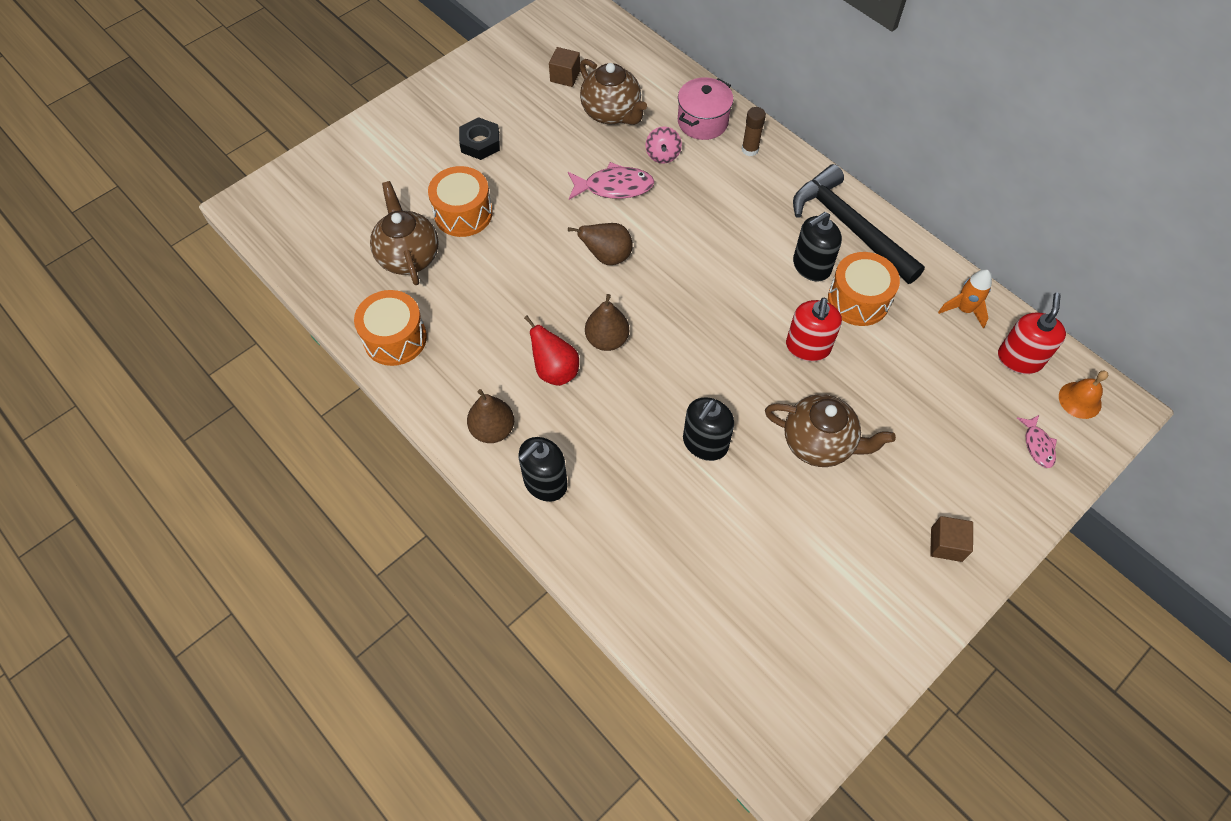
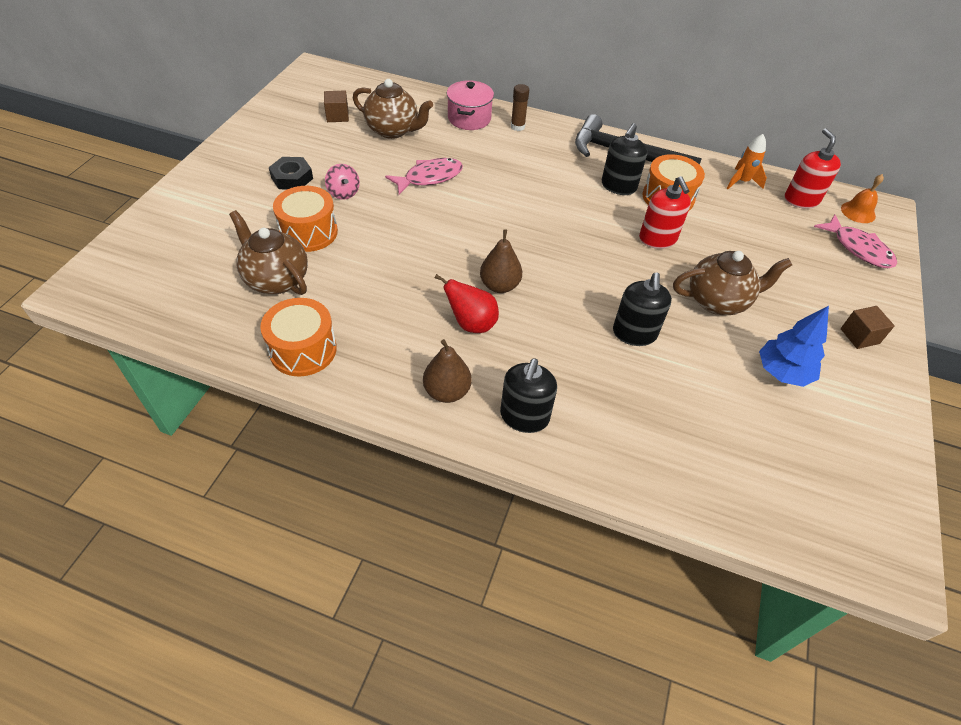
camera: 30 degrees left, 10 degrees down
brown pear [568,223,633,265] -> none
pink spinning top [645,126,682,164] -> pink spinning top moved to [325,164,360,200]
pink fish [1017,415,1057,468] -> pink fish [814,214,897,268], size x1.71
none -> blue tree [759,306,829,387]

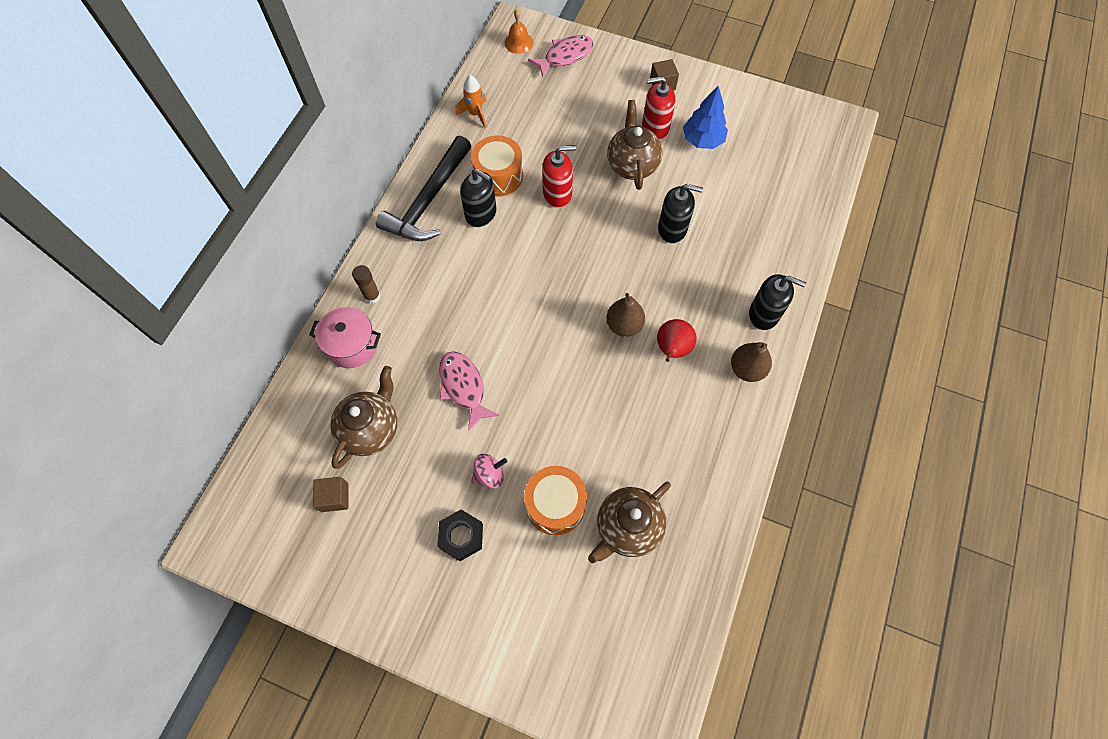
camera: 85 degrees left, 15 degrees up
orange drum [260,298,337,376] -> none
red soap dispenser [785,128,841,209] -> red soap dispenser moved to [642,76,676,140]

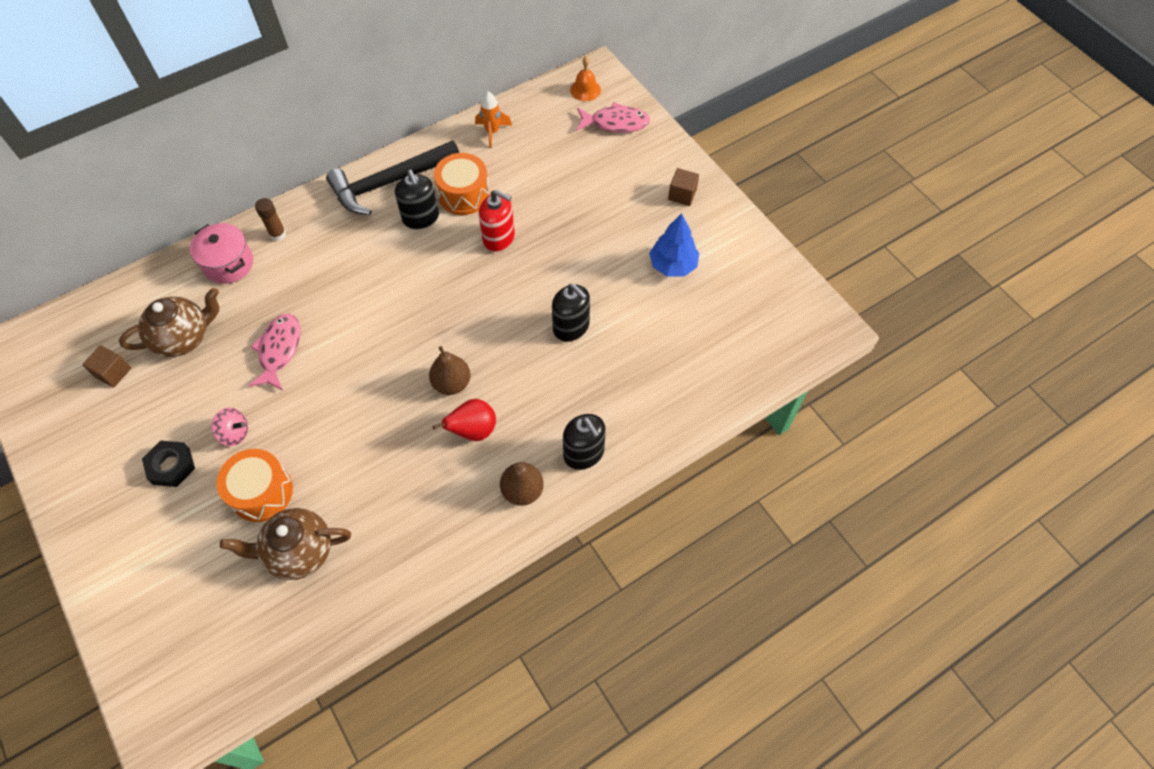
camera: 35 degrees right, 5 degrees down
brown teapot [607,100,662,190] -> none
red soap dispenser [642,76,676,140] -> none

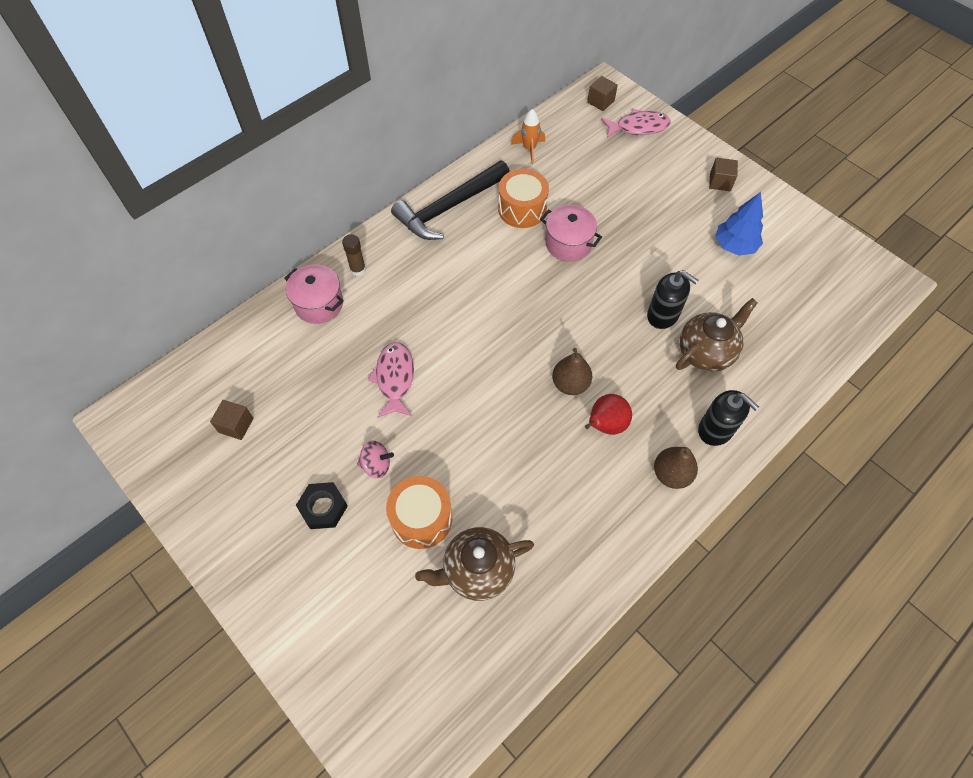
camera: 10 degrees left, 0 degrees up
brown teapot [119,288,219,357] -> brown teapot moved to [676,298,758,371]
black soap dispenser [395,170,439,229] -> none
red soap dispenser [479,190,515,252] -> pink pot [540,205,602,262]
orange bell [570,57,601,101] -> brown cube [587,76,618,111]

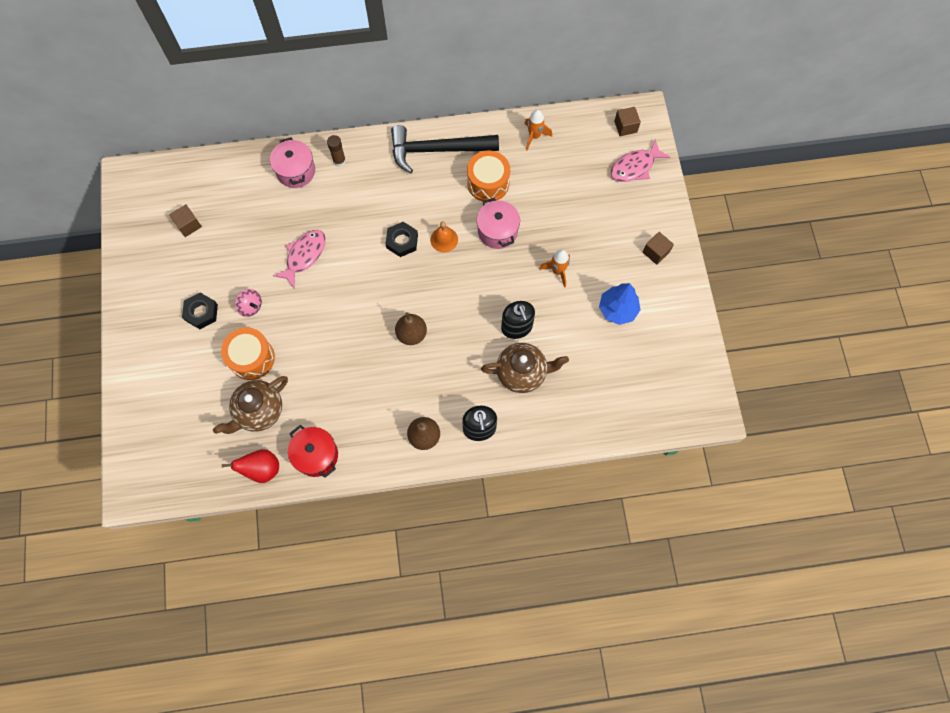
camera: 35 degrees right, 10 degrees up
brown teapot [415,527,534,601] -> brown teapot turned 60 degrees counterclockwise [213,376,288,434]
red pear [585,394,632,435] -> red pear moved to [222,449,279,483]
pink fish [601,109,671,138] -> pink fish turned 120 degrees clockwise [611,139,670,182]
none -> red pot [288,425,338,478]
none -> black nut [386,222,418,257]
none -> orange bell [430,221,458,252]
none -> orange rocket [539,249,570,288]

